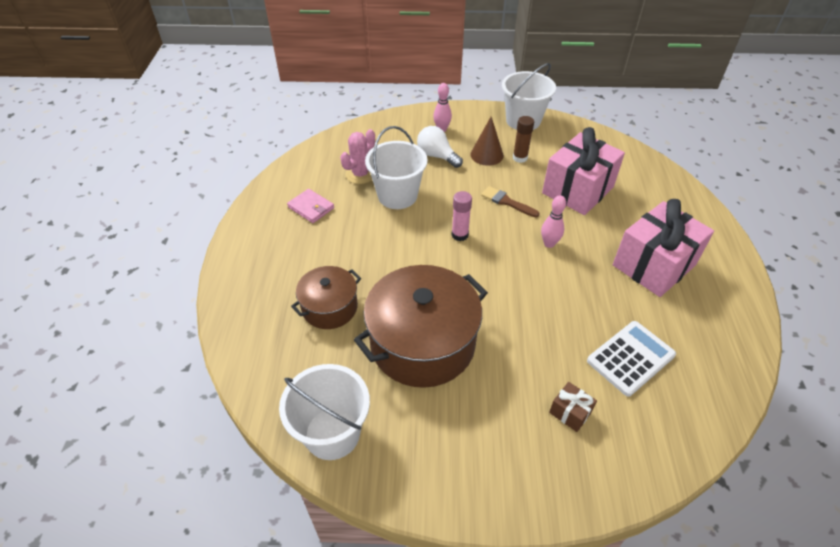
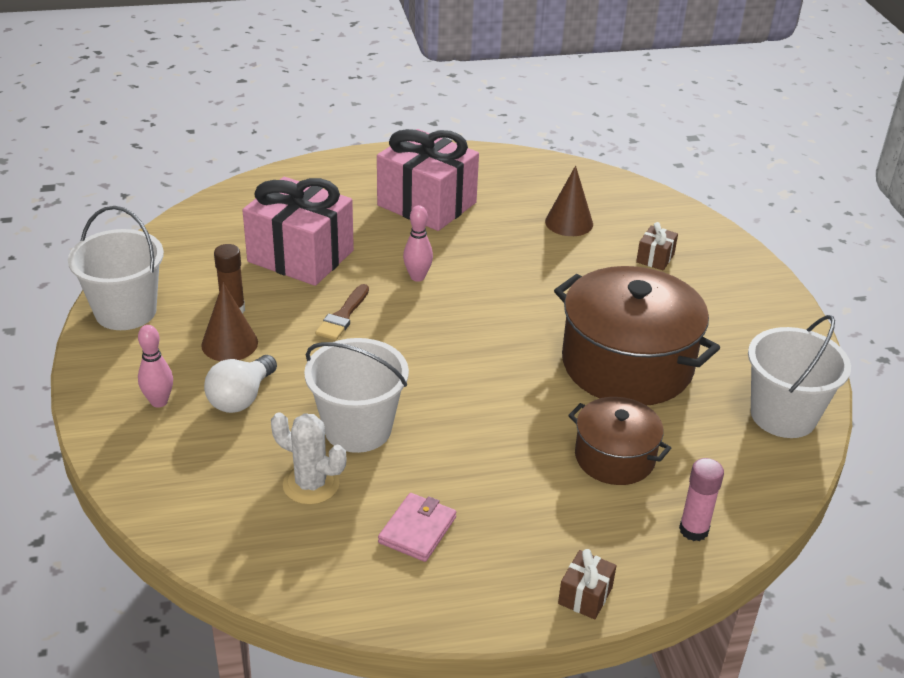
camera: 105 degrees left, 10 degrees down
pink cactus [340,129,375,184] -> white cactus [271,412,346,505]
pink glue stick [452,191,472,241] -> pink glue stick moved to [679,458,724,541]
white calculator [587,321,676,397] -> brown cone [545,166,593,236]
none -> brown gift [558,549,617,619]

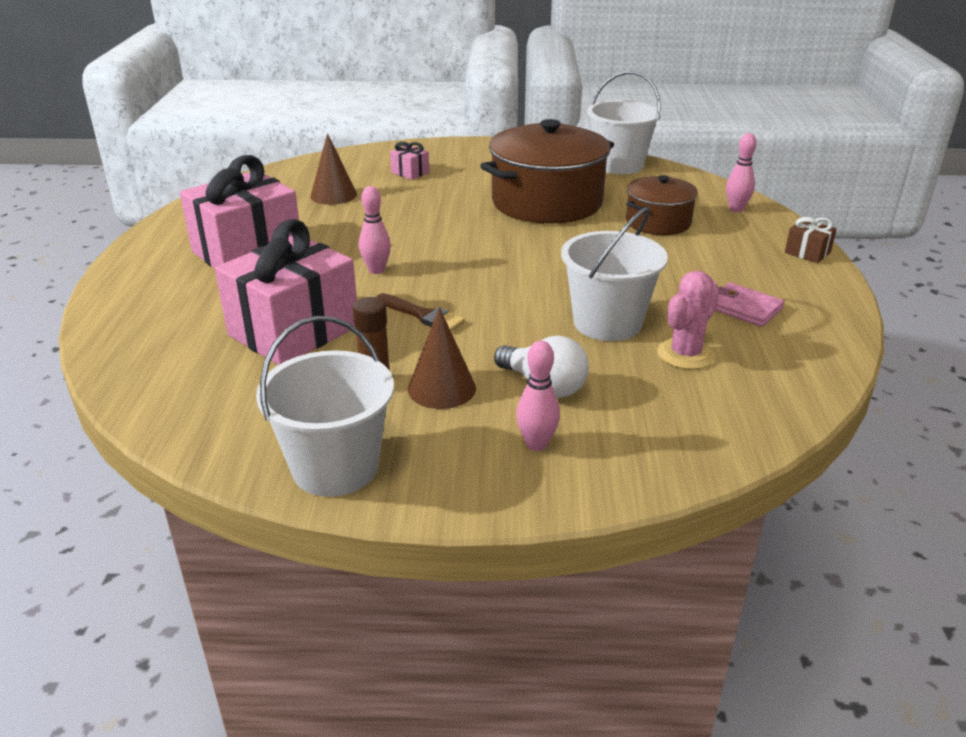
camera: 75 degrees left, 5 degrees down
white cactus [271,412,346,505] -> pink cactus [657,271,720,370]
brown gift [636,222,678,271] -> pink gift [390,142,429,180]
pink glue stick [679,458,724,541] -> pink bowling pin [726,133,757,212]

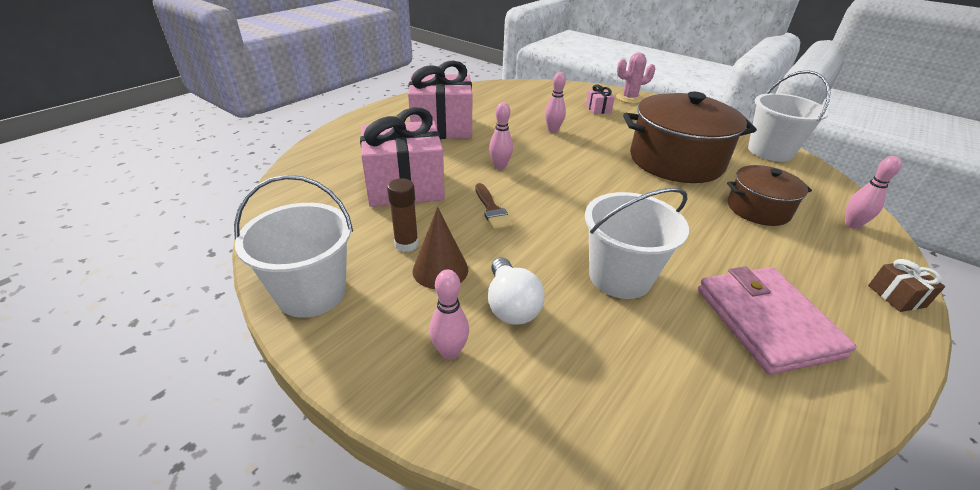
camera: 35 degrees right, 5 degrees up
brown cone [310,133,357,205] -> none
pink cactus [657,271,720,370] -> pink cactus moved to [616,53,655,104]
pink wallet [715,282,784,327] -> pink wallet [698,266,857,375], size x1.80
none -> pink bowling pin [545,72,566,133]

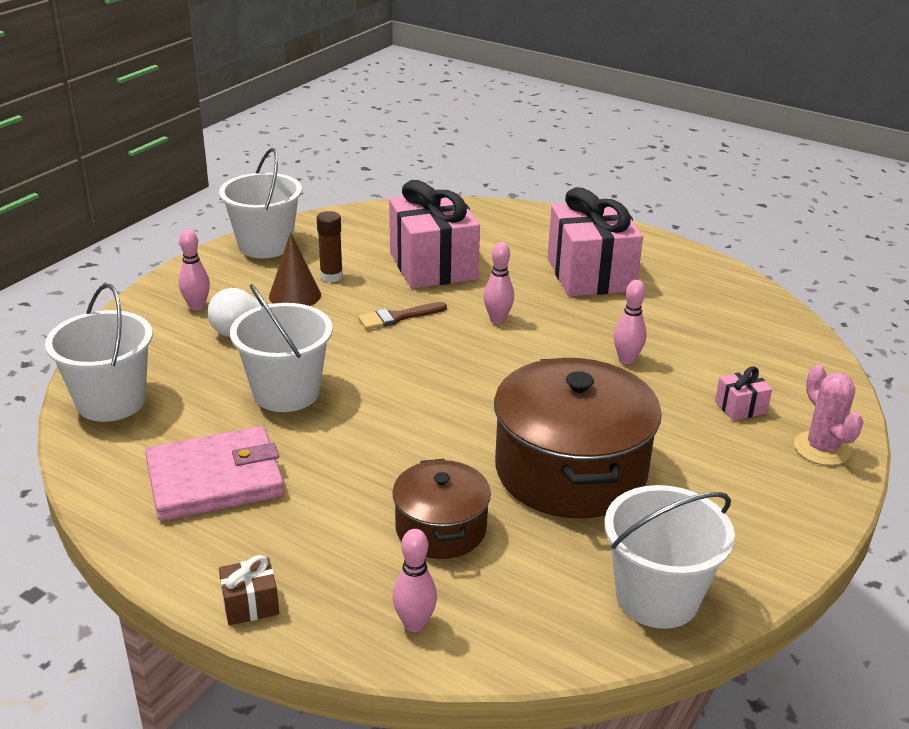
camera: 85 degrees right, 5 degrees down
none -> white bucket [45,284,153,422]

